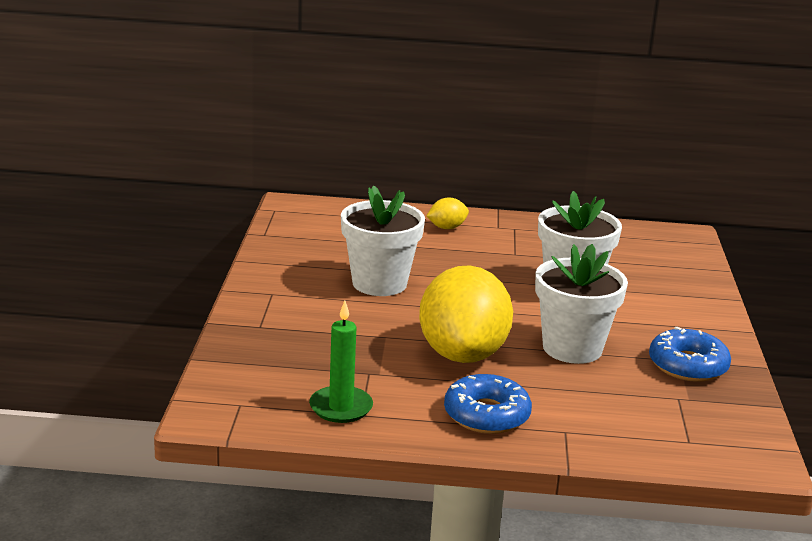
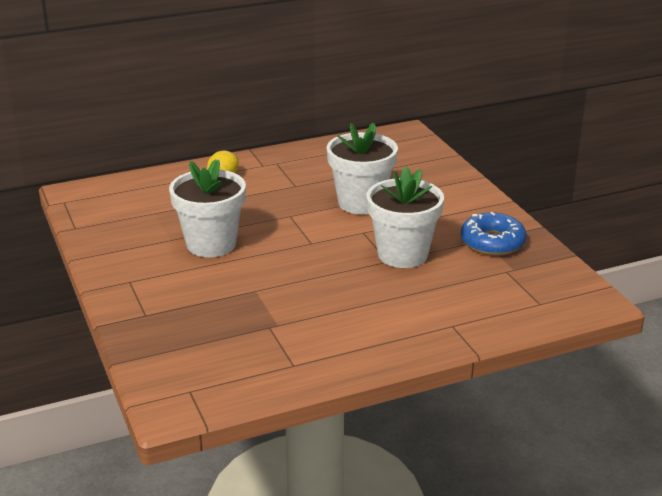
camera: 25 degrees left, 5 degrees up
green candle [309,301,373,423] -> none
yellow lemon [419,265,513,363] -> none
blue donut [444,374,532,434] -> none

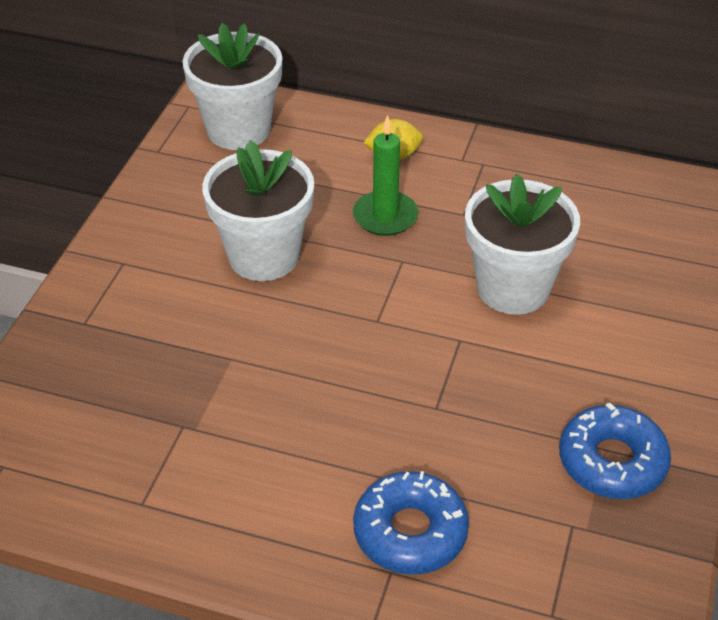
camera: 40 degrees right, 15 degrees up
white flower pot [367,166,444,268] -> white flower pot moved to [183,23,282,150]
none -> green candle [353,115,418,236]
none -> blue donut [353,471,469,575]

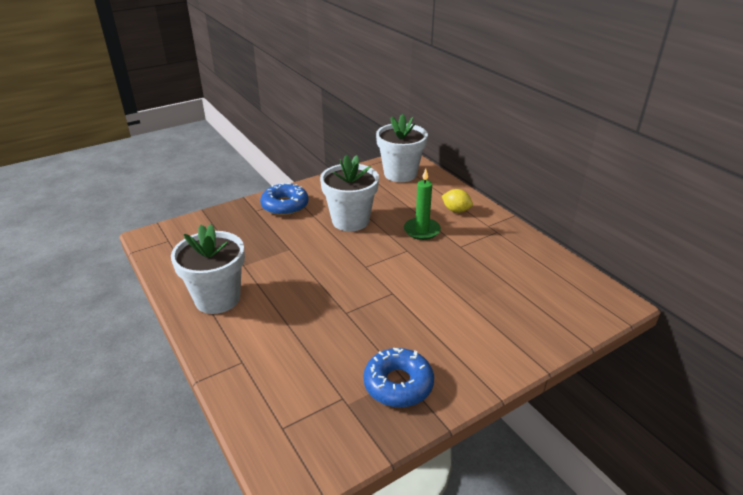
camera: 40 degrees right, 10 degrees down
blue donut [353,471,469,575] -> blue donut moved to [260,183,309,216]
white flower pot [465,174,580,315] -> white flower pot moved to [171,224,245,314]

